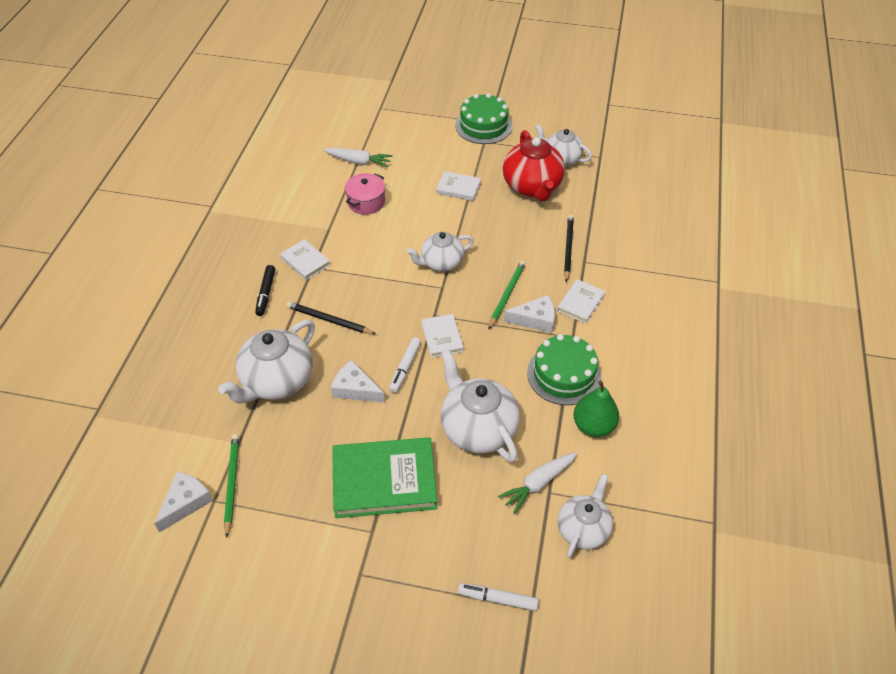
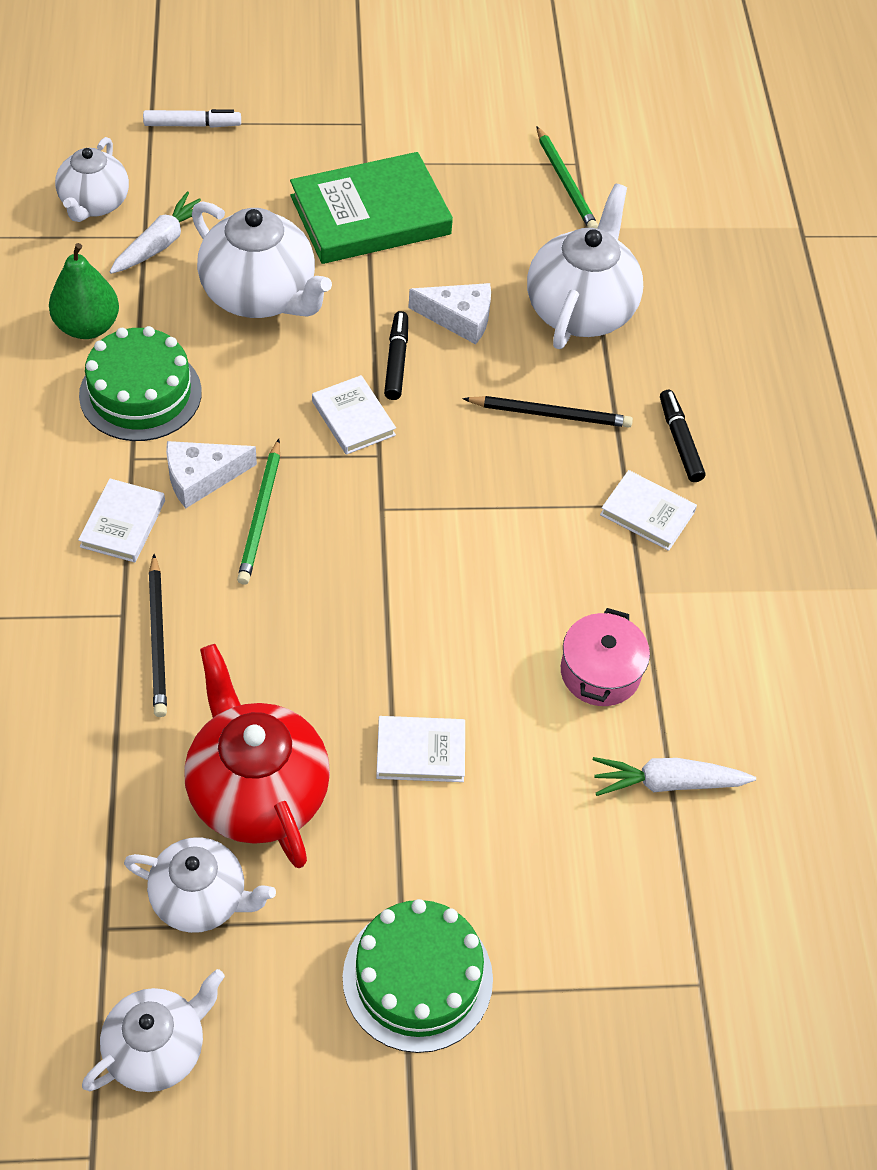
camera: 160 degrees right, 5 degrees up
white cheese [154,472,213,533] -> none
white marker [389,337,421,393] -> black marker [384,311,408,400]
white teapot [407,232,473,272] -> white teapot moved to [82,969,225,1092]

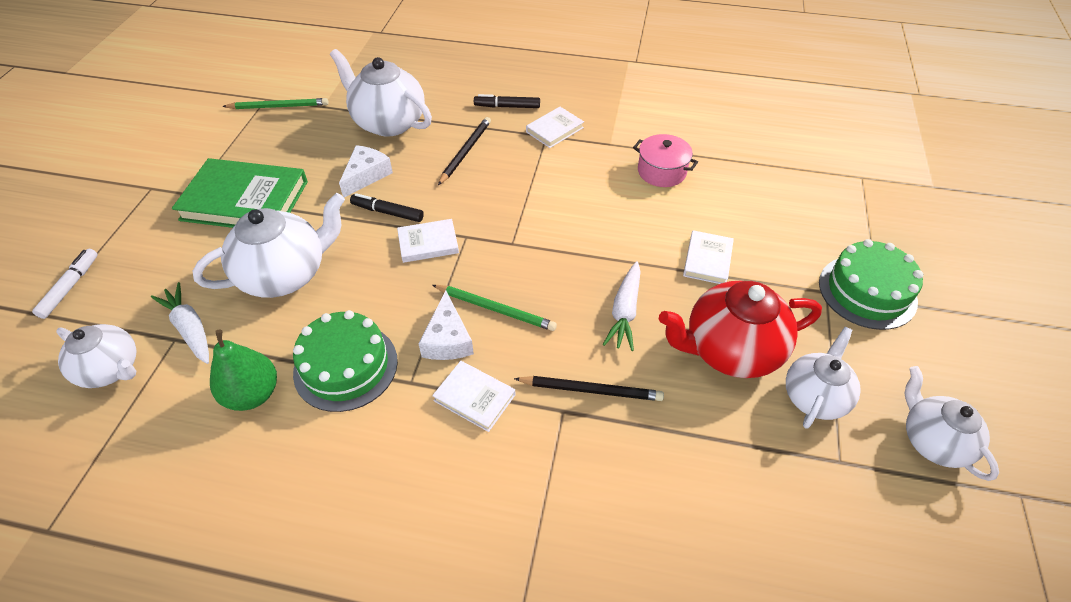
camera: 70 degrees left, 5 degrees down
green book [290,152,453,264] -> green book turned 75 degrees counterclockwise [172,158,308,228]
white carrot [593,757,756,796] -> white carrot moved to [603,261,641,351]

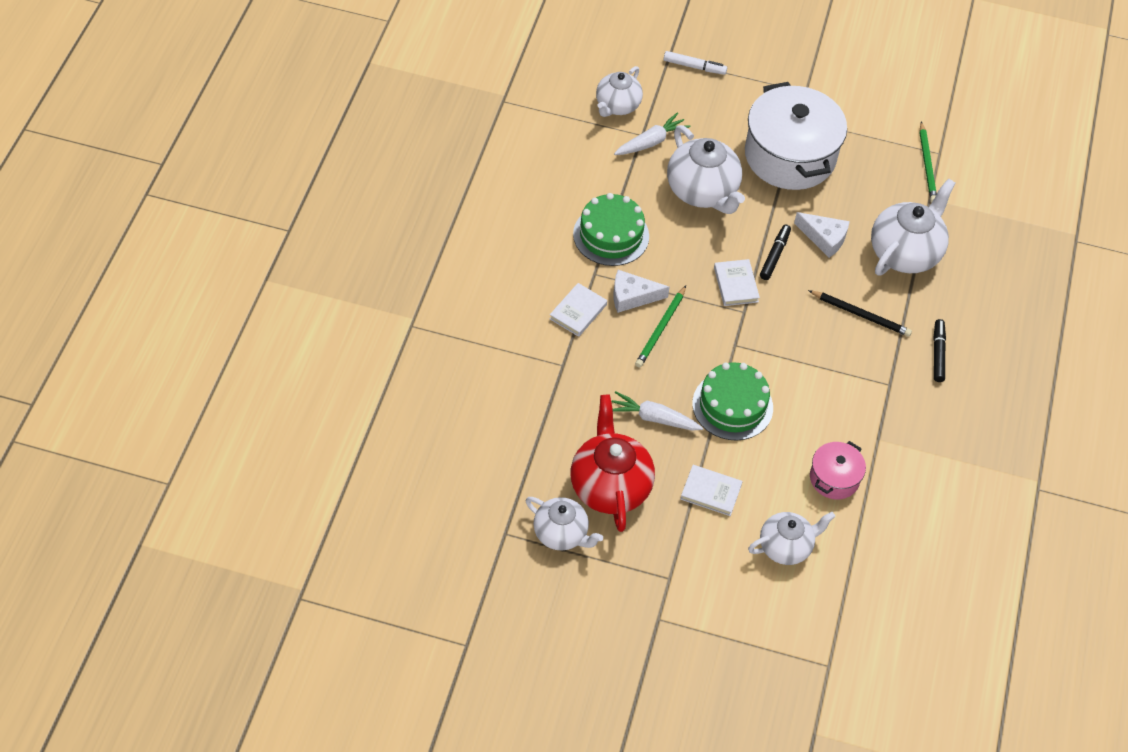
camera: 90 degrees right, 5 degrees up
green book [172,158,308,228] -> white pot [745,82,847,190]
green pear [210,330,277,411] -> none
black pencil [514,376,664,401] -> none
white book [526,107,584,148] -> none
green cake [819,239,923,330] -> green cake moved to [692,362,773,440]
white teapot [905,366,999,481] -> white teapot moved to [748,512,835,565]

